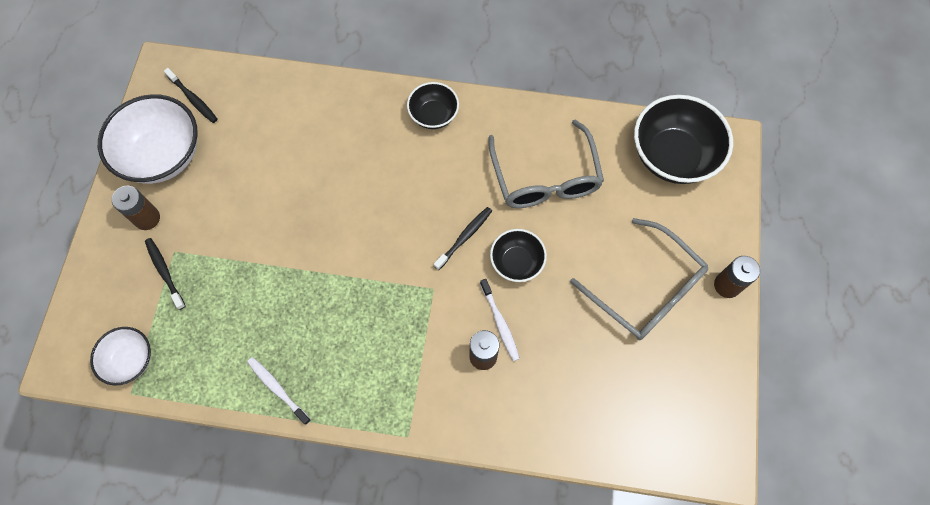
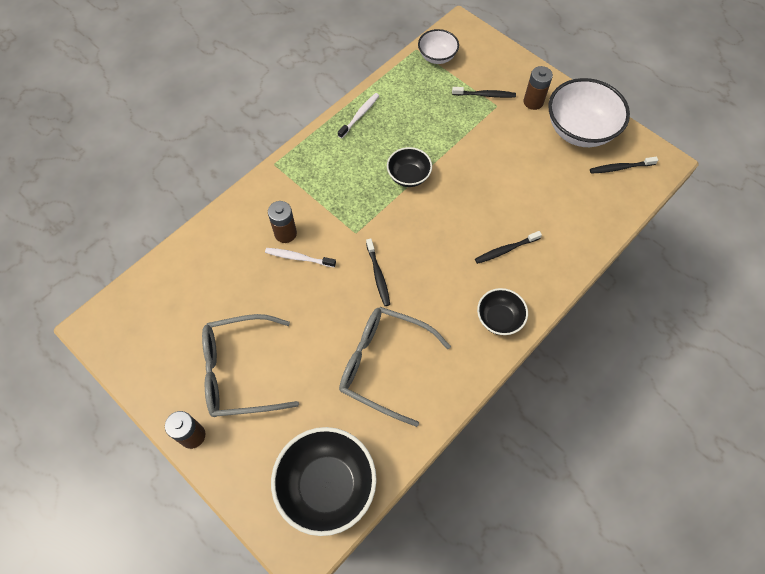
camera: 125 degrees right, 5 degrees down
white toothbrush [247,357,311,425] -> white toothbrush turned 45 degrees counterclockwise [338,93,379,138]
black bowl [490,229,547,282] -> black bowl moved to [387,147,432,187]
none -> black toothbrush [475,231,542,264]

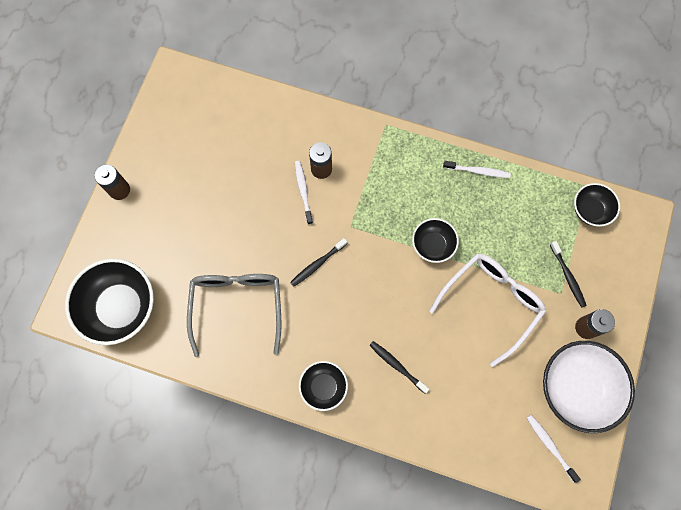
camera: 65 degrees right, 10 degrees up
grey glasses [202,314,299,417] -> none
white bowl [418,29,459,64] -> black bowl [574,183,620,227]
black toothbrush [590,157,658,174] -> white toothbrush [527,415,581,483]
none -> white glasses [429,253,546,367]

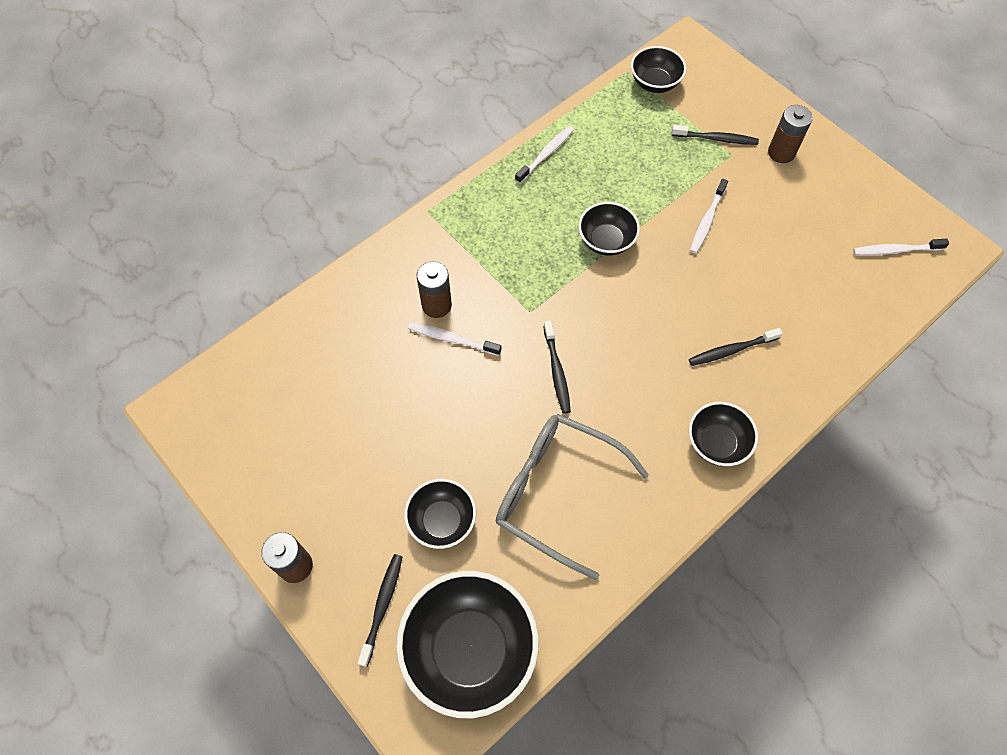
camera: 60 degrees left, 10 degrees down
white glasses [429,253,546,367] -> white toothbrush [690,179,728,254]
white bowl [543,341,635,433] -> none
none -> black toothbrush [358,554,402,667]
none -> black bowl [404,479,476,549]

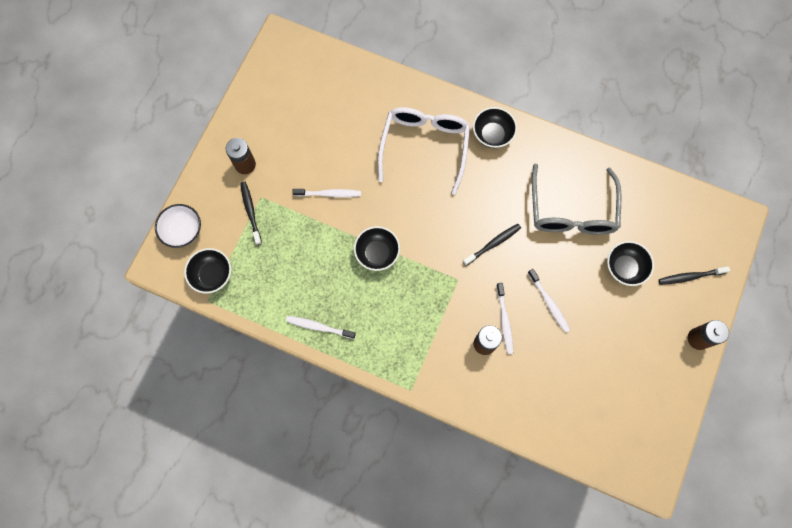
camera: 115 degrees left, 10 degrees up
black bowl [396,571,539,718] -> none
black toothbrush [689,328,783,366] -> white glasses [378,107,470,195]
white toothbrush [853,239,949,255] -> white toothbrush moved to [528,269,570,333]
none -> white bowl [155,204,201,248]

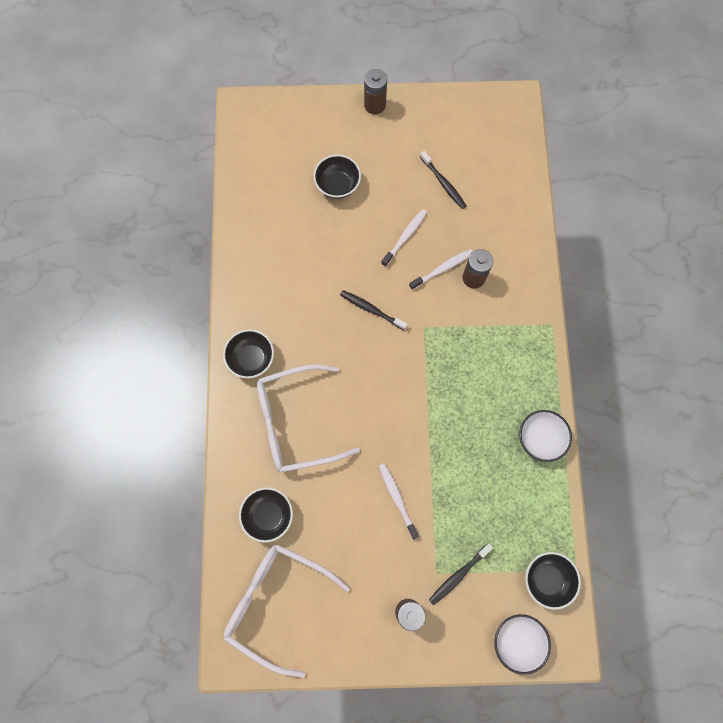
camera: 115 degrees left, 0 degrees up
white toothbrush [286,316,356,339] -> white bowl [519,410,572,462]
black bowl [354,226,400,271] -> black bowl moved to [239,487,293,543]
grey glasses [532,164,621,235] -> none
black toothbrush [659,266,730,285] -> black toothbrush moved to [420,151,466,209]
none -> white glasses [223,544,350,678]

